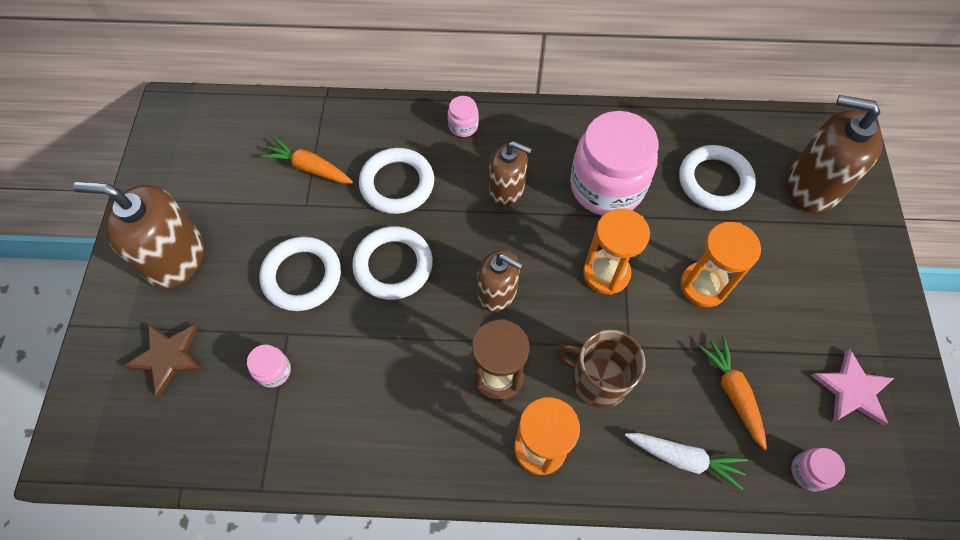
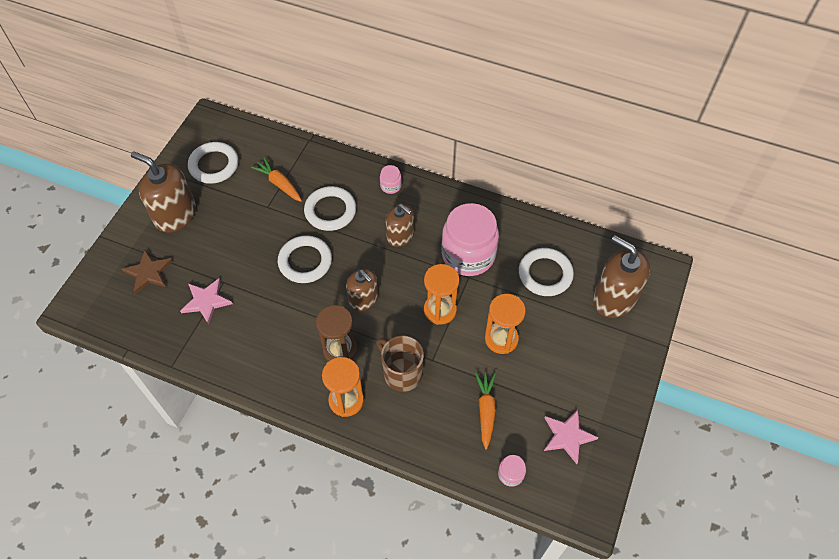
camera: 20 degrees right, 5 degrees down
pink jar [247,345,291,388] -> pink star [180,278,233,325]
white ring [260,237,341,311] -> white ring moved to [188,142,239,184]
white carrot [625,433,748,490] -> none

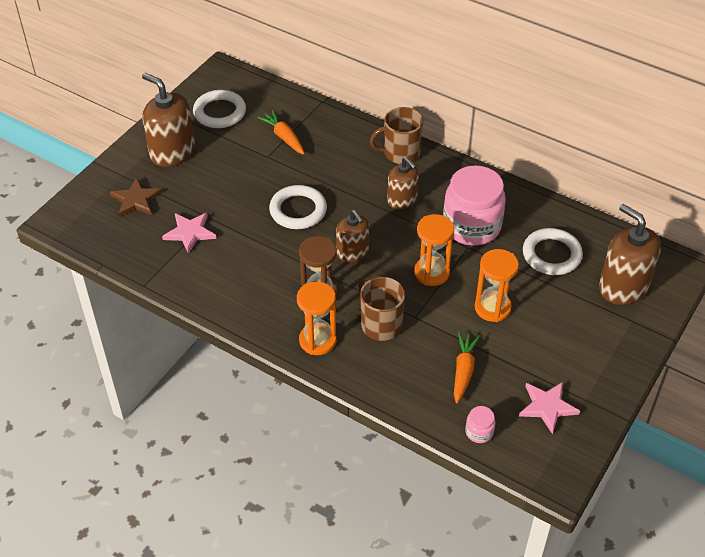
camera: 10 degrees right, 10 degrees down
white ring [304,186,356,231] -> none
pink jar [380,165,402,194] -> brown mug [370,107,423,164]

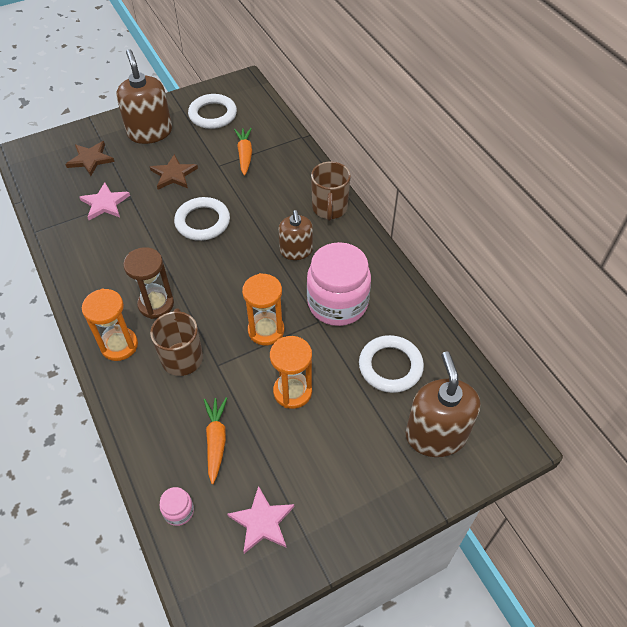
camera: 30 degrees right, 5 degrees up
brown soap dispenser [336,210,369,262] -> none
brown mug [370,107,423,164] -> brown mug turned 105 degrees counterclockwise [311,161,351,221]
orange carrot [454,332,480,404] -> orange carrot turned 45 degrees counterclockwise [204,397,227,484]
none -> brown star [150,154,198,190]

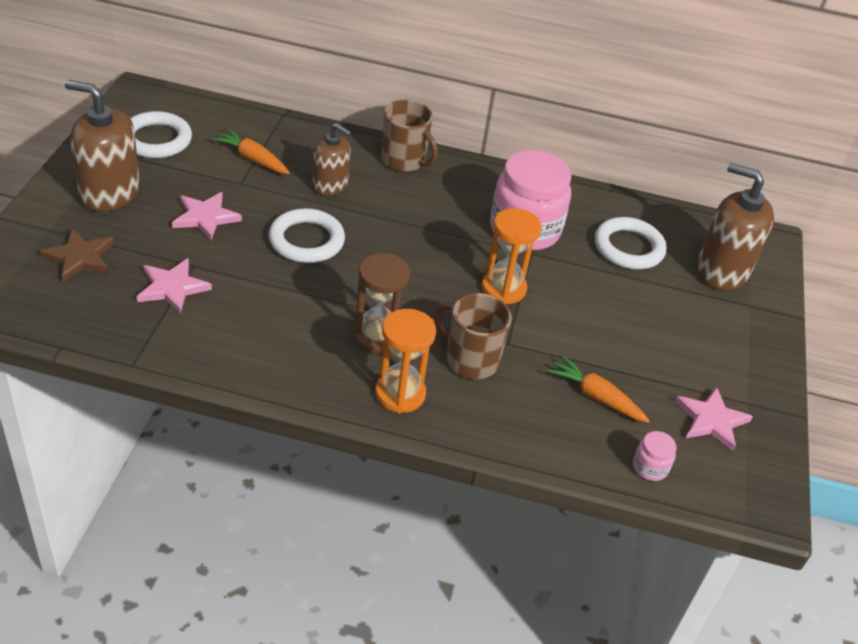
camera: 55 degrees left, 10 degrees down
brown star [150,154,198,190] -> pink star [172,192,242,240]
orange hourglass [270,336,312,409] -> none
brown soap dispenser [279,210,313,260] -> brown soap dispenser moved to [312,123,352,196]

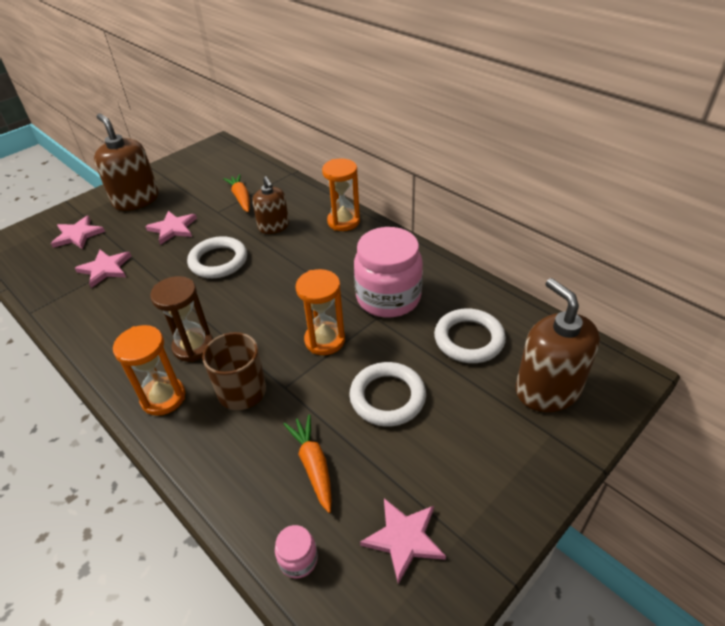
camera: 40 degrees right, 0 degrees up
brown star [39,229,114,282] -> pink star [51,216,105,249]
white ring [130,111,192,158] -> white ring moved to [349,362,426,427]
brown mug [381,100,438,172] -> orange hourglass [322,159,360,231]

